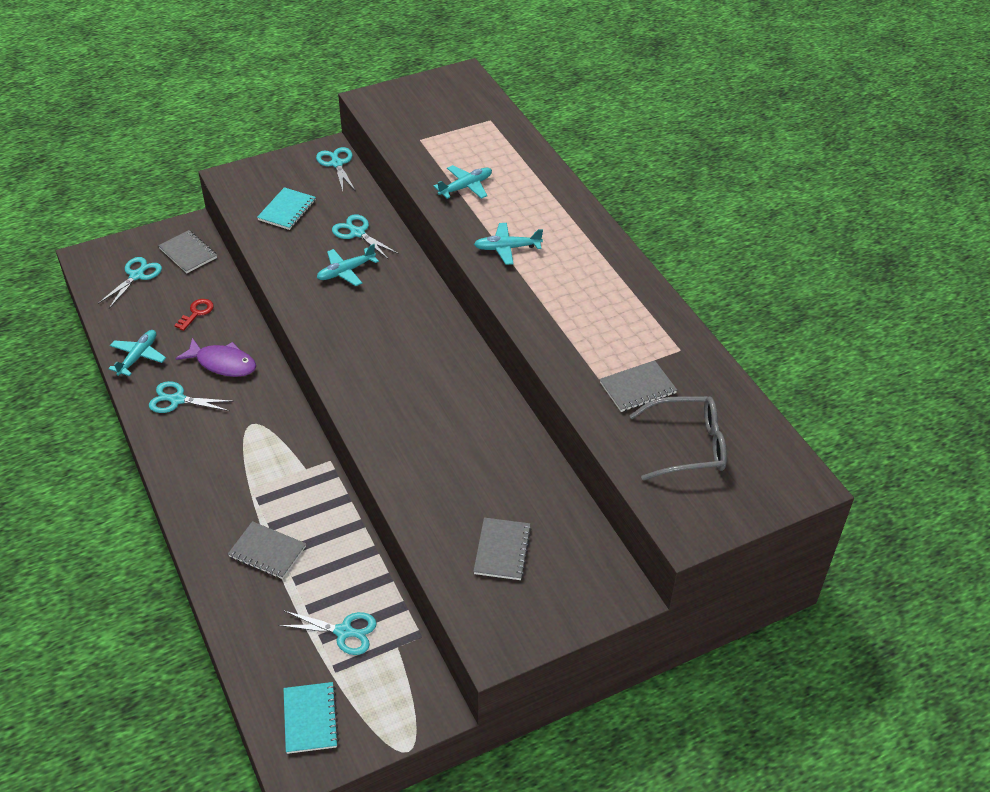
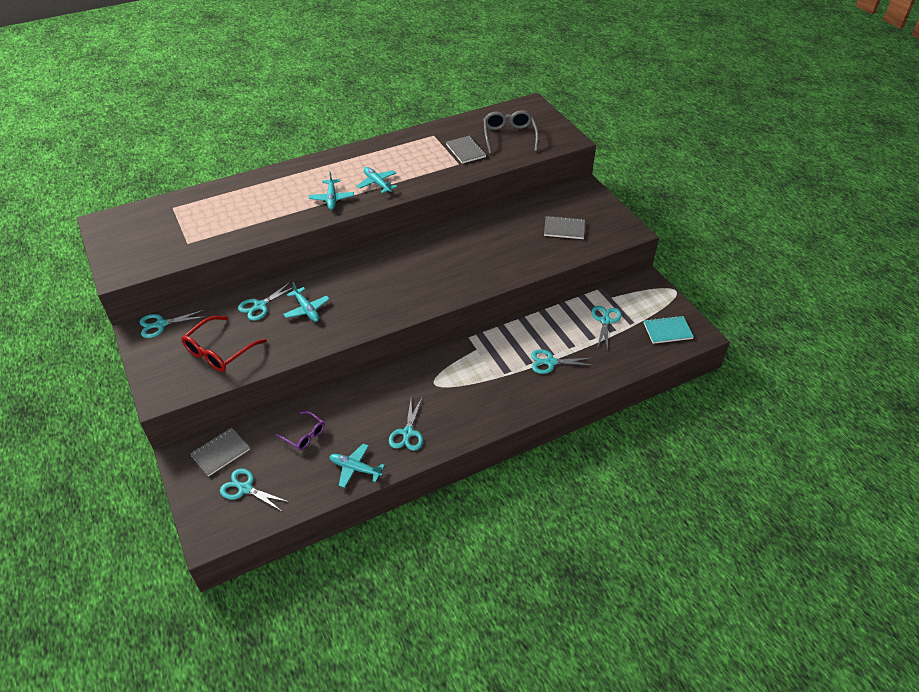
camera: 90 degrees left, 0 degrees up
red key [174,299,214,331] -> purple glasses [275,411,325,450]
purple fish [175,338,256,377] -> none
grey notebook [228,521,306,579] -> turquoise scissors [531,349,595,374]
turquoise notebook [257,187,316,230] -> red glasses [181,316,267,372]
turquoise plane [433,165,492,199] -> turquoise plane moved to [357,167,397,193]

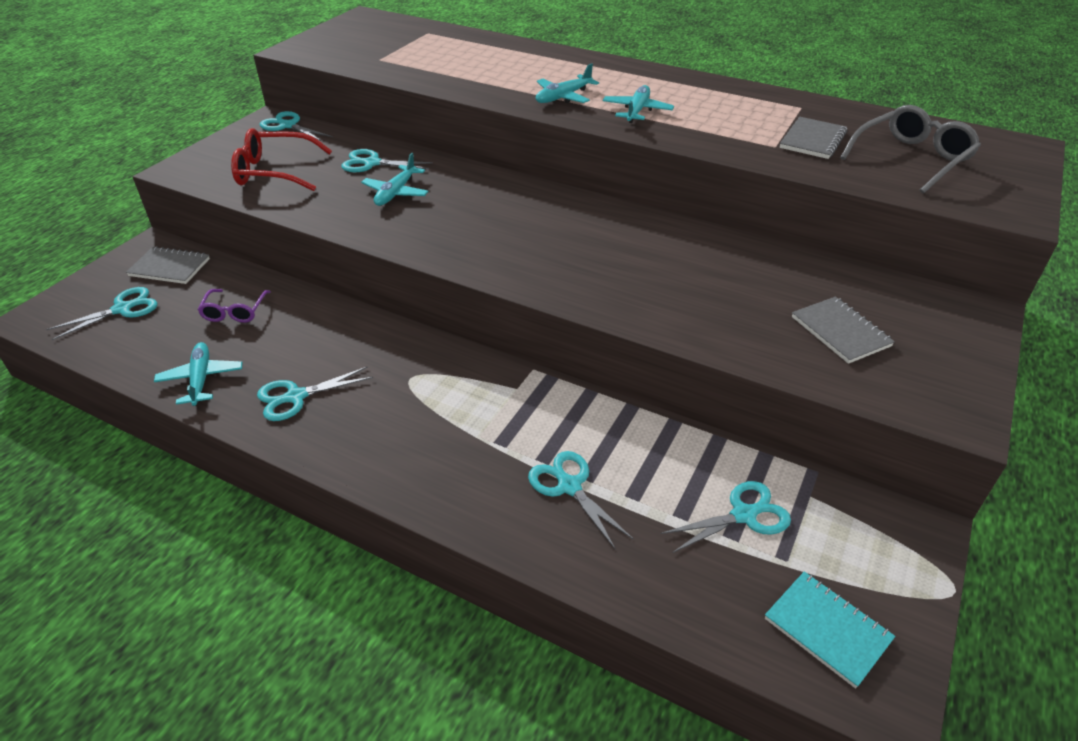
camera: 55 degrees right, 5 degrees down
turquoise scissors [220,468,289,511] -> turquoise scissors turned 60 degrees clockwise [46,287,157,340]

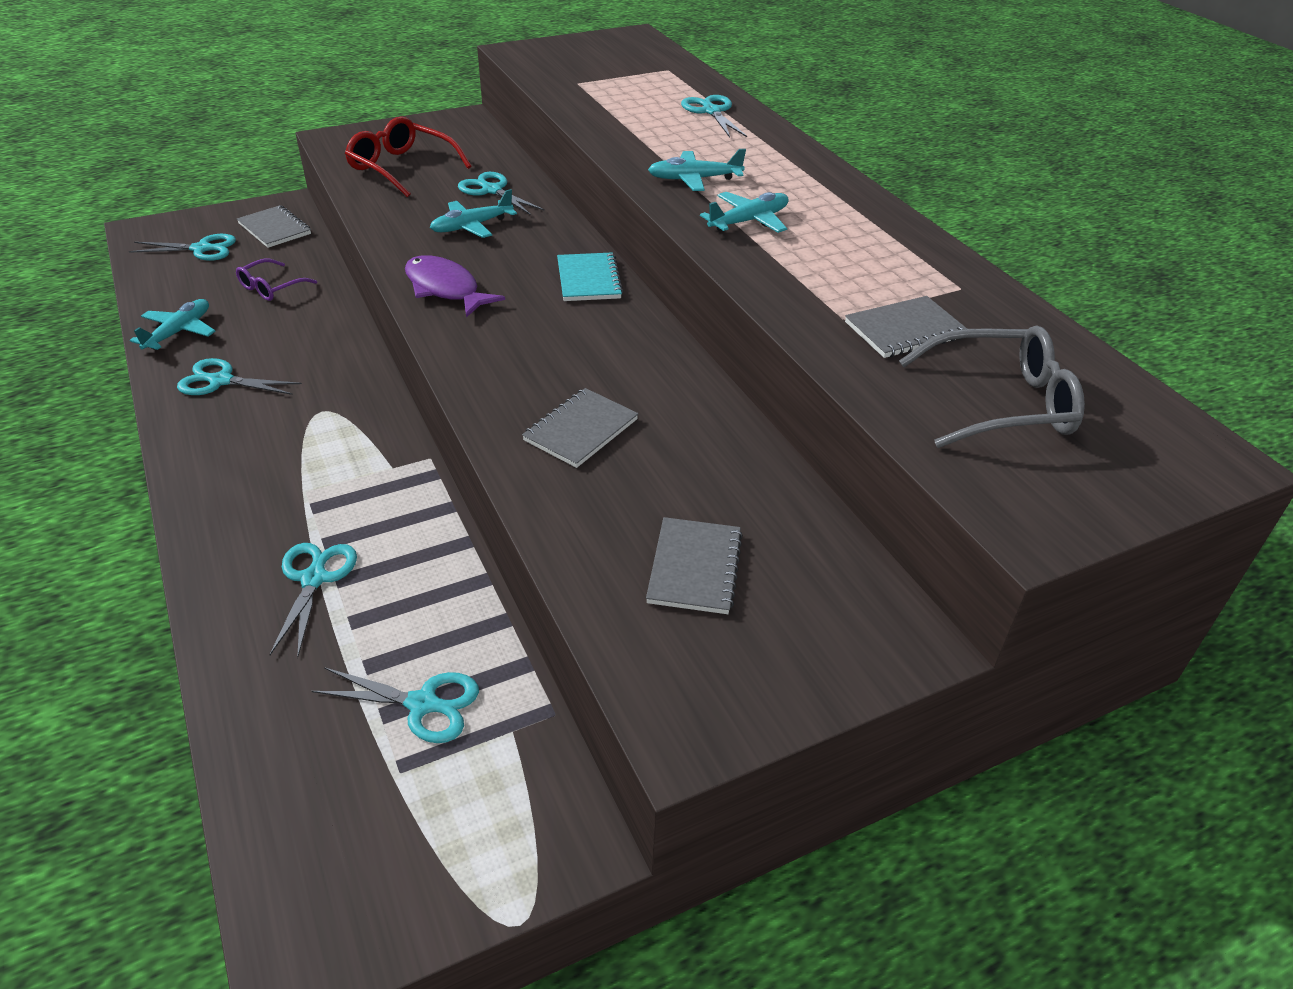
camera: 35 degrees right, 0 degrees up
turquoise scissors [260,111,333,142] -> turquoise scissors moved to [681,95,747,138]
turquoise notebook [765,571,895,689] -> turquoise notebook moved to [557,252,623,301]
none -> purple fish [405,255,505,317]
none -> grey notebook [522,388,639,468]

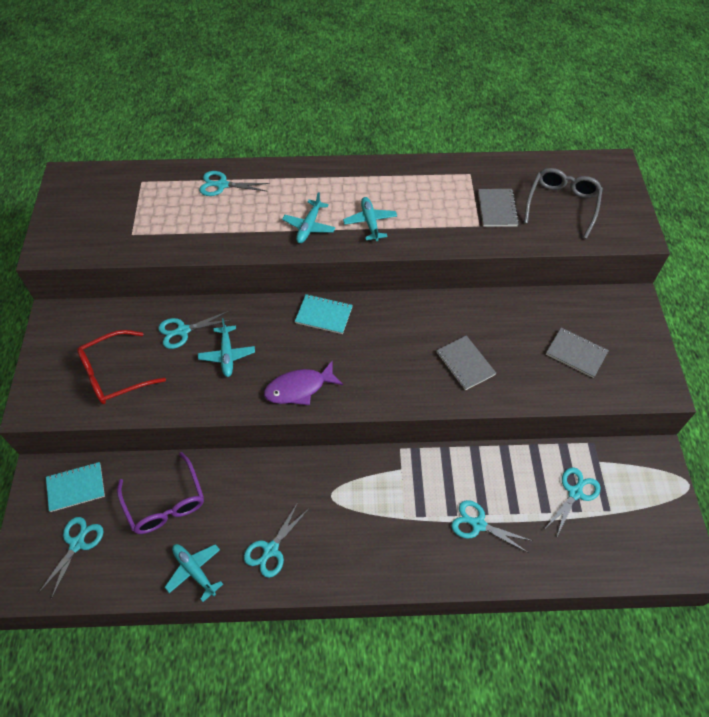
camera: 65 degrees left, 15 degrees up
purple glasses [236,259,317,301] -> purple glasses [117,452,204,534], size x1.65
grey notebook [237,205,311,248] -> turquoise notebook [46,462,105,512]

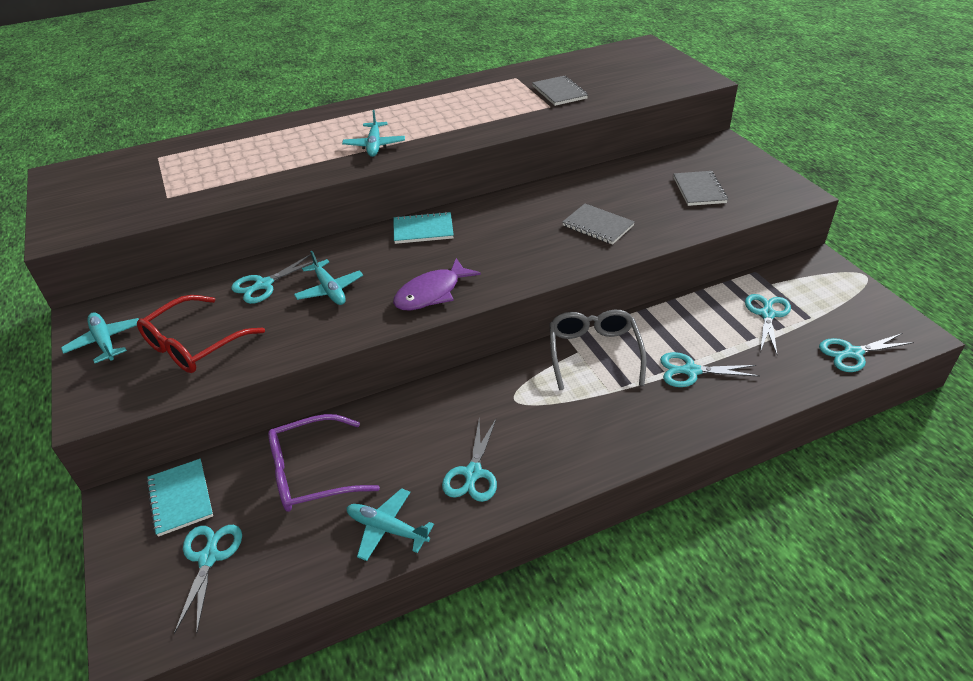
camera: 20 degrees left, 15 degrees down
turquoise notebook [46,462,105,512] -> turquoise notebook turned 75 degrees counterclockwise [146,459,213,537]
purple glasses [117,452,204,534] -> purple glasses turned 120 degrees clockwise [268,414,380,512]
turquoise scissors [199,171,270,196] -> turquoise scissors moved to [819,333,914,372]
turquoise plane [343,197,397,241] -> turquoise plane moved to [61,312,139,363]
grey glasses [524,168,603,239] -> grey glasses moved to [549,310,647,390]
grey notebook [546,328,609,378] -> grey notebook turned 75 degrees clockwise [673,171,728,206]

